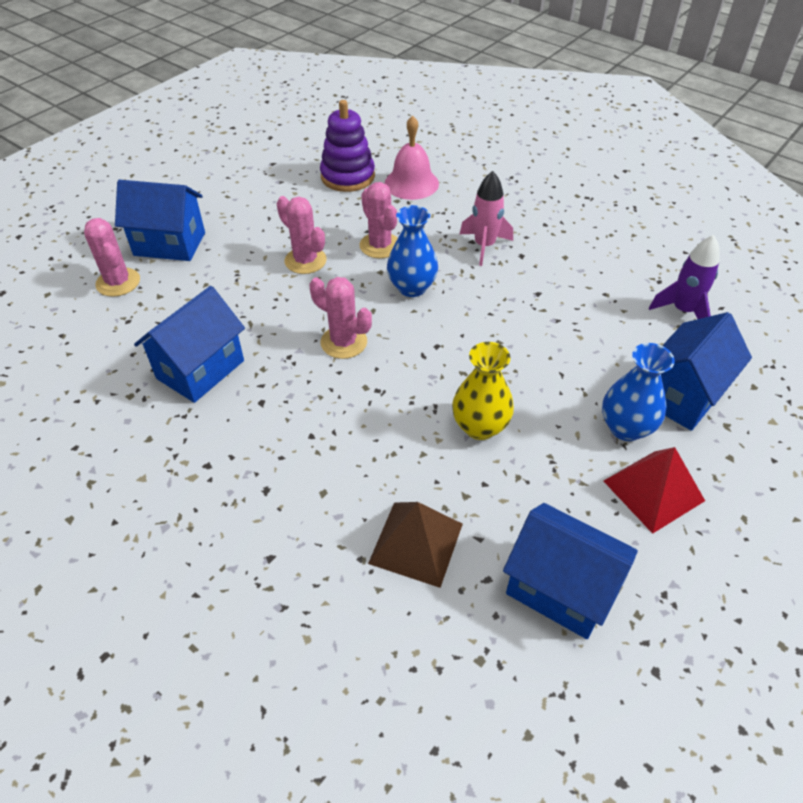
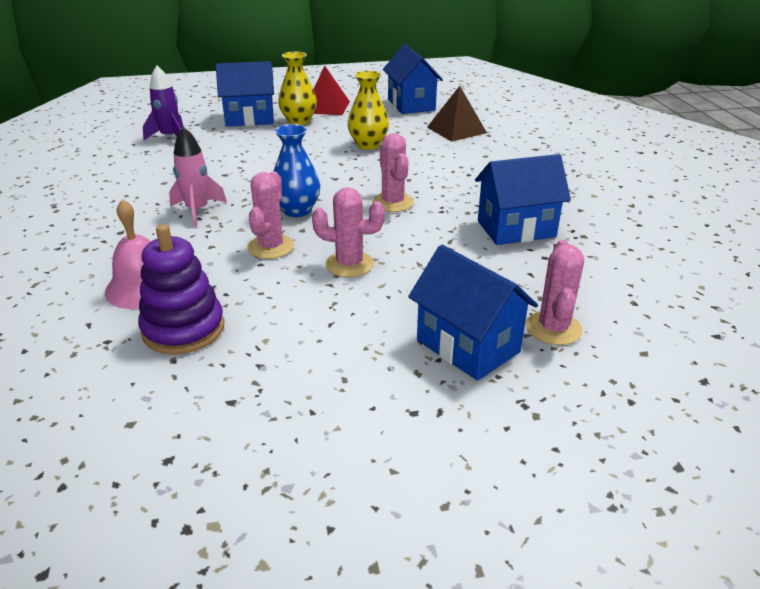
camera: 140 degrees left, 15 degrees down
pink cactus [276,196,327,274] -> pink cactus turned 75 degrees counterclockwise [312,187,385,277]
blue vase [602,343,675,441] -> yellow vase [278,51,317,125]

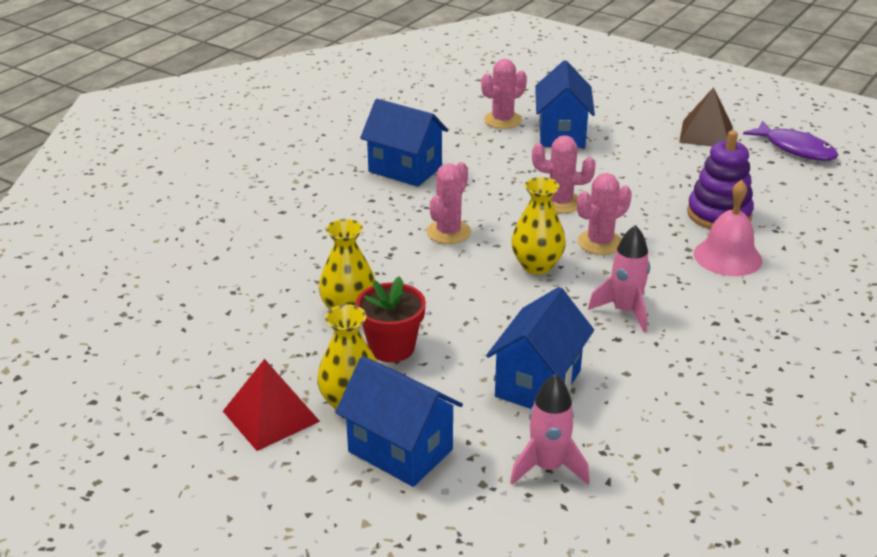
camera: 135 degrees left, 0 degrees up
purple rocket [143,66,184,141] -> pink rocket [510,374,590,485]
blue vase [274,124,320,217] -> yellow vase [511,177,566,274]
pink cactus [312,187,385,277] -> pink cactus turned 45 degrees counterclockwise [532,135,596,213]
blue house [383,44,443,114] -> blue house moved to [486,287,594,409]
brown pyramid [427,86,487,142] -> brown pyramid moved to [679,87,733,147]
none -> red flower pot [355,276,426,362]
none -> purple fish [743,121,838,161]

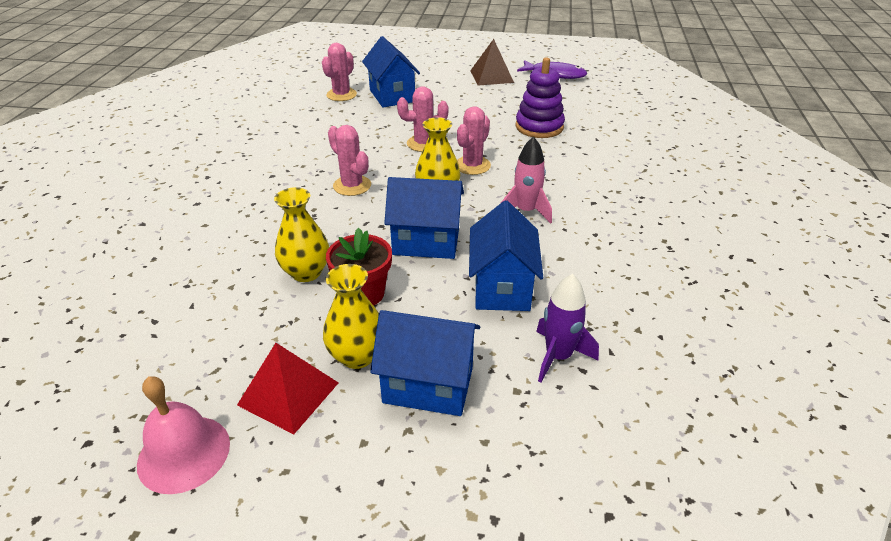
camera: 25 degrees left, 5 degrees up
blue house [360,99,448,187] -> blue house moved to [384,177,464,259]
pink cactus [426,162,471,244] -> pink cactus turned 45 degrees counterclockwise [328,125,371,196]
pink rocket [510,374,590,485] -> purple rocket [536,274,599,383]
pink bell [694,180,762,276] -> pink bell moved to [137,376,230,494]

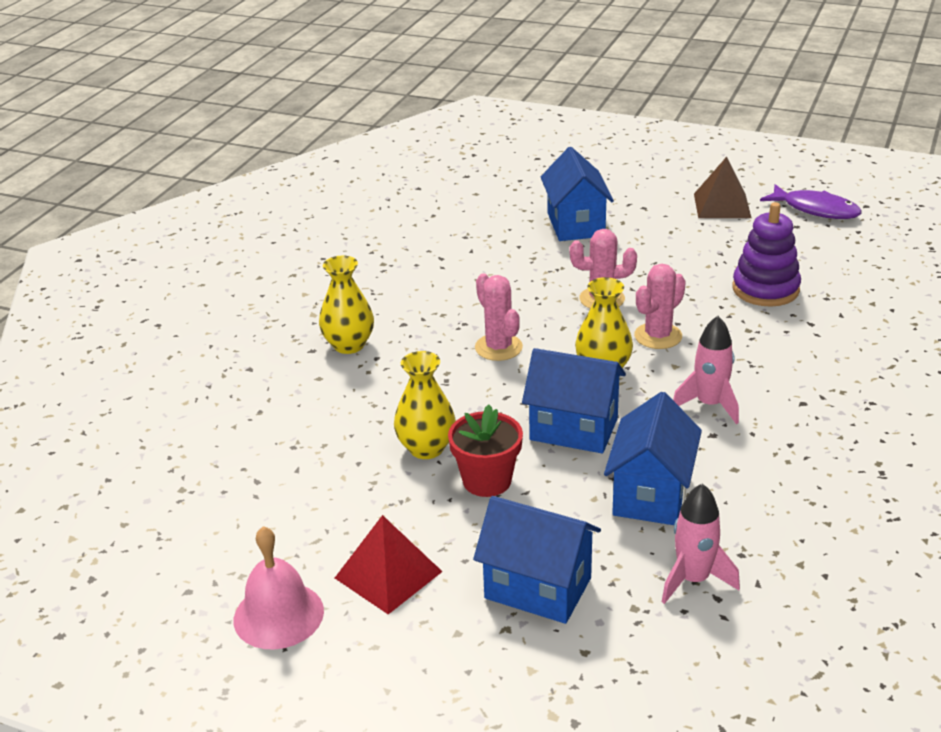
camera: 15 degrees right, 5 degrees down
pink cactus [322,43,357,101] -> none
yellow vase [323,264,379,369] -> yellow vase moved to [319,256,374,354]
purple rocket [536,274,599,383] -> pink rocket [662,483,740,604]

